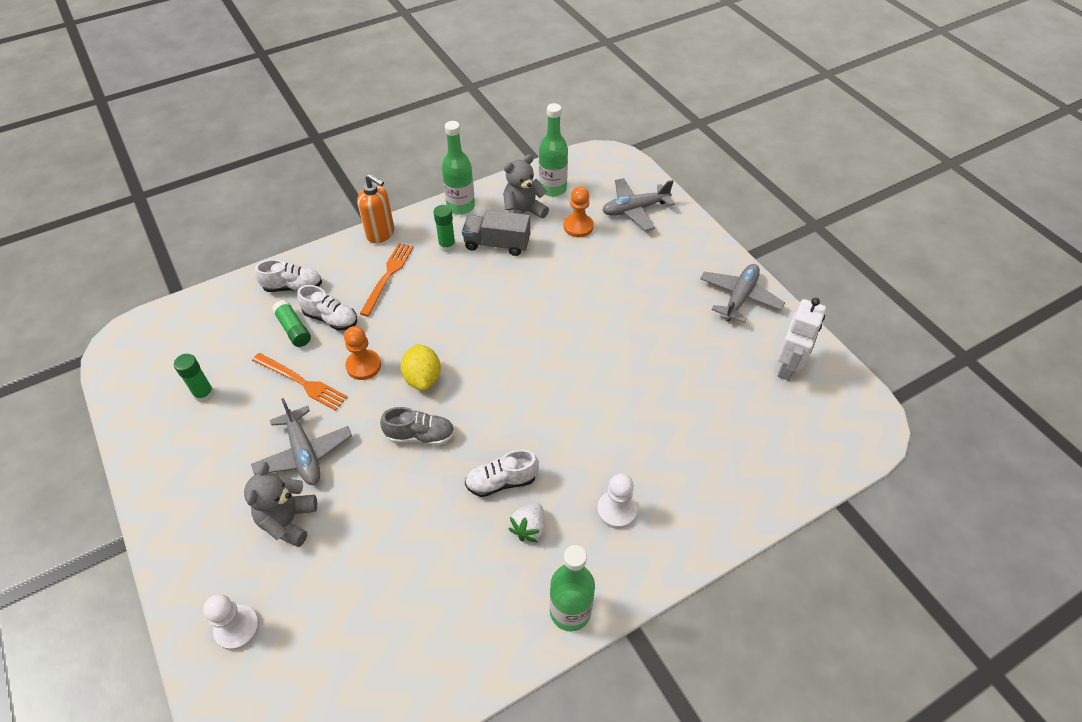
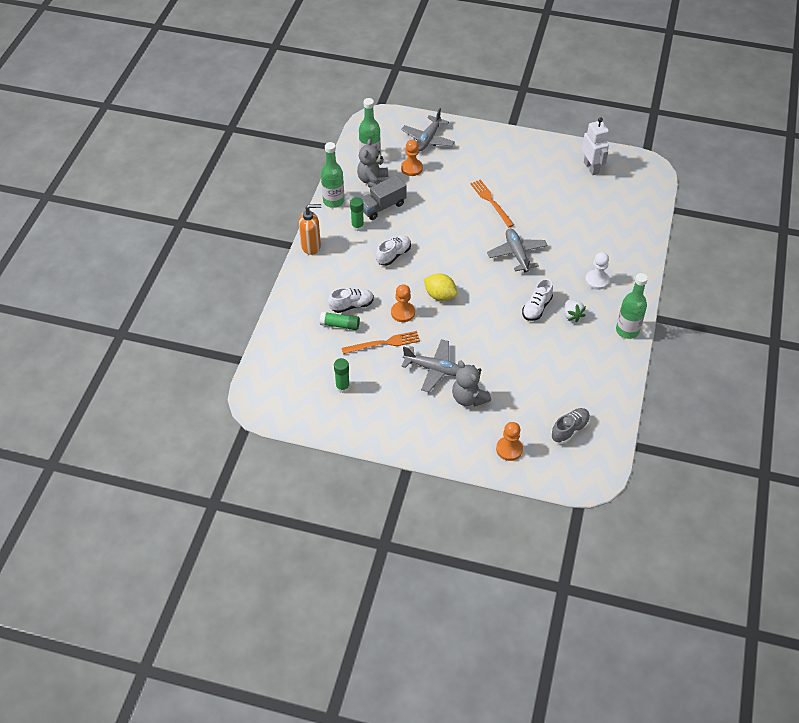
camera: 45 degrees left, 0 degrees up
white pawn [203,594,260,651] -> orange pawn [496,422,523,461]
white shoe [255,259,322,292] -> white shoe moved to [376,235,411,266]
orange fork [360,243,414,317] -> orange fork moved to [470,179,514,227]
grey shoe [380,407,455,445] -> grey shoe moved to [551,408,590,444]
grey plane [700,264,785,323] -> grey plane moved to [487,228,547,272]

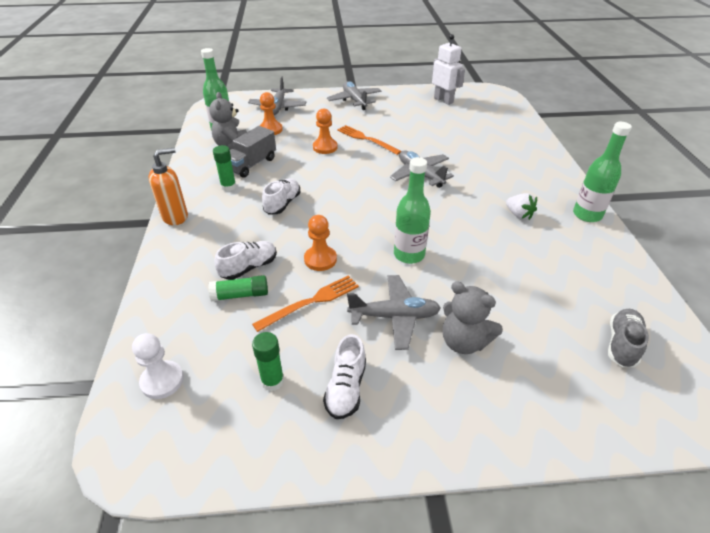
camera: 20 degrees left, 10 degrees down
green bottle [321,142,344,208] -> green bottle moved to [394,157,431,264]
yellow lemon [424,273,457,301] -> none
orange pawn [496,422,523,461] -> orange pawn moved to [313,108,338,154]
white shoe [522,279,553,321] -> white shoe moved to [323,334,366,419]
white pawn [585,252,609,290] -> white pawn moved to [132,333,184,399]
none -> grey plane [327,81,382,110]

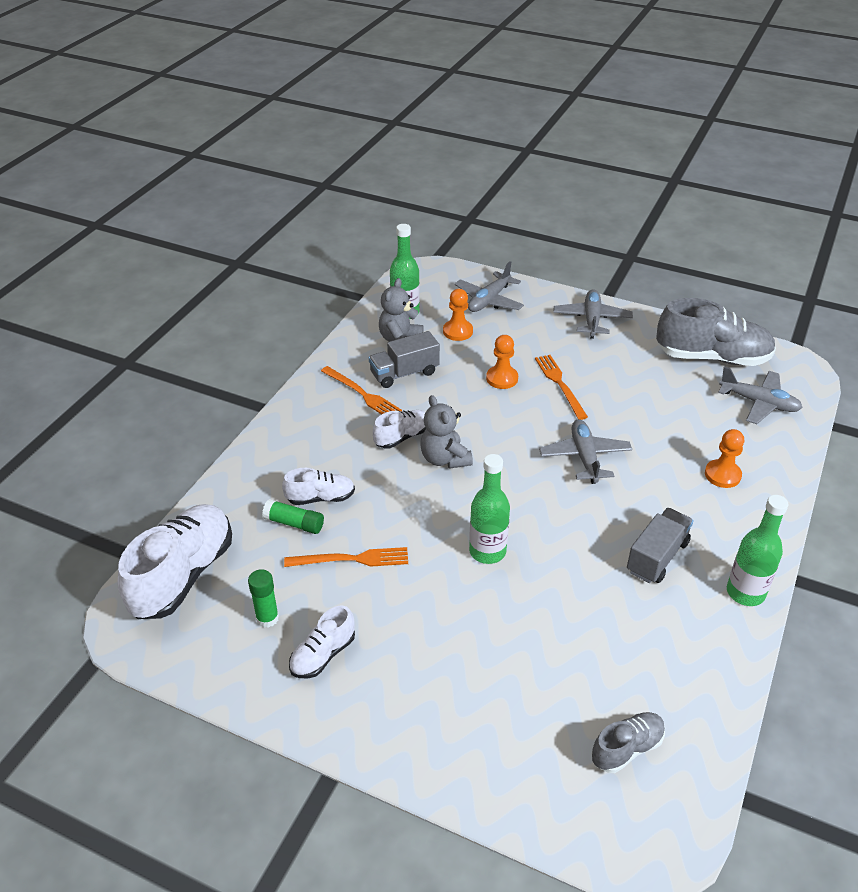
camera: 30 degrees right, 0 degrees up
white pawn [132,333,184,399] -> white shoe [118,504,232,619]
orange soap dispenser [149,148,188,225] -> none
green glue stick [213,145,236,191] -> orange fork [321,366,402,414]
orange pawn [304,215,337,271] -> orange pawn moved to [705,429,744,488]
grey plane [347,275,441,350] -> grey plane moved to [718,367,803,424]
white robot [432,34,465,105] -> grey shoe [656,298,776,366]
grey teddy bear [443,281,503,354] -> grey teddy bear moved to [421,395,473,469]
white strawberry [506,193,537,220] -> grey truck [627,508,694,583]

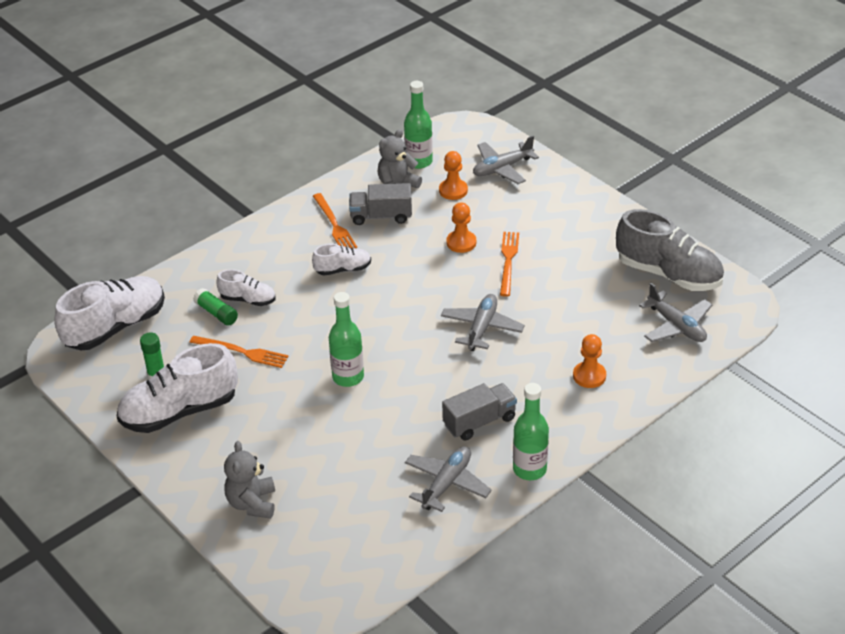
camera: 25 degrees right, 0 degrees up
white shoe [289,606,355,679] -> white shoe [117,343,238,433], size x1.93
grey teddy bear [421,395,473,469] -> grey teddy bear moved to [224,441,275,519]
grey plane [553,289,633,339] -> grey plane moved to [405,446,492,512]
grey shoe [592,712,665,773] -> none

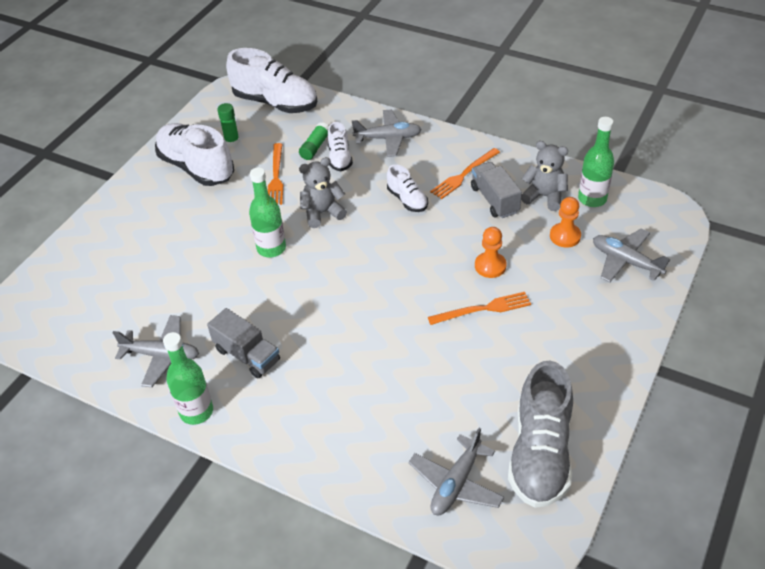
camera: 70 degrees right, 5 degrees up
grey teddy bear [224,441,275,519] -> grey teddy bear moved to [299,157,347,228]
grey plane [441,294,525,351] -> grey plane moved to [352,110,422,157]
orange pawn [573,334,606,388] -> none

